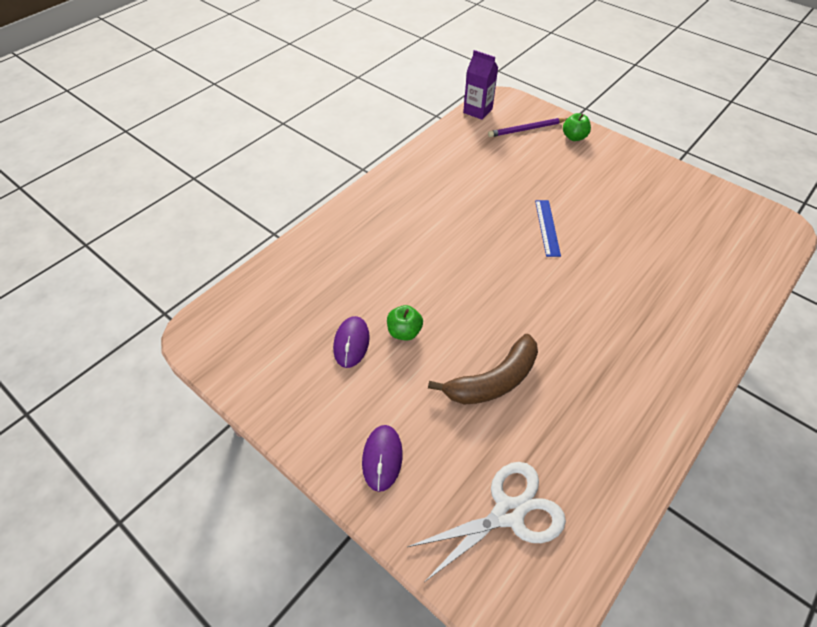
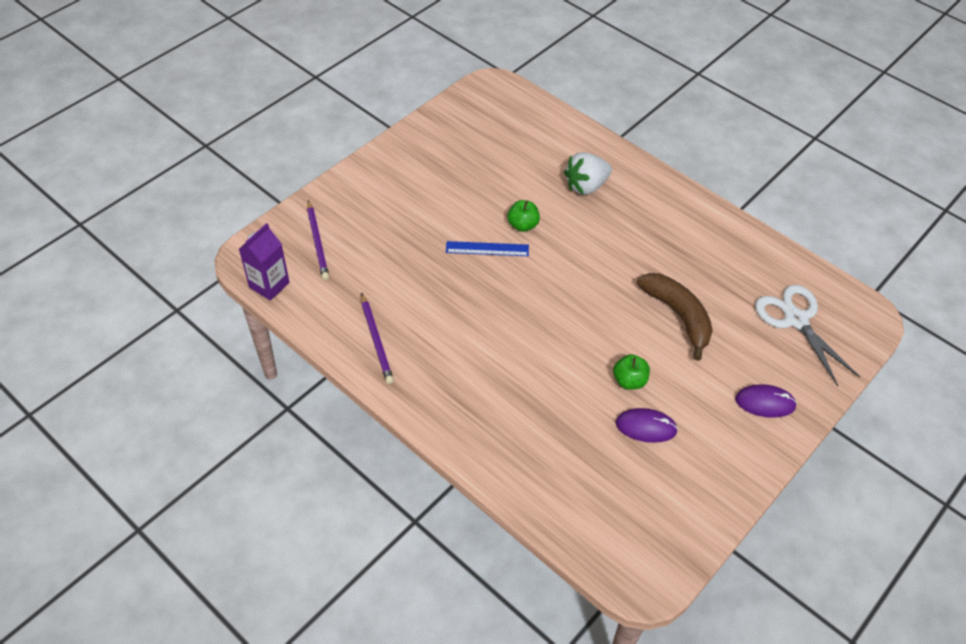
camera: 90 degrees left, 0 degrees up
green apple [563,113,591,141] -> green apple moved to [507,200,540,232]
none -> purple pencil [361,293,394,384]
none -> white strawberry [564,152,612,195]

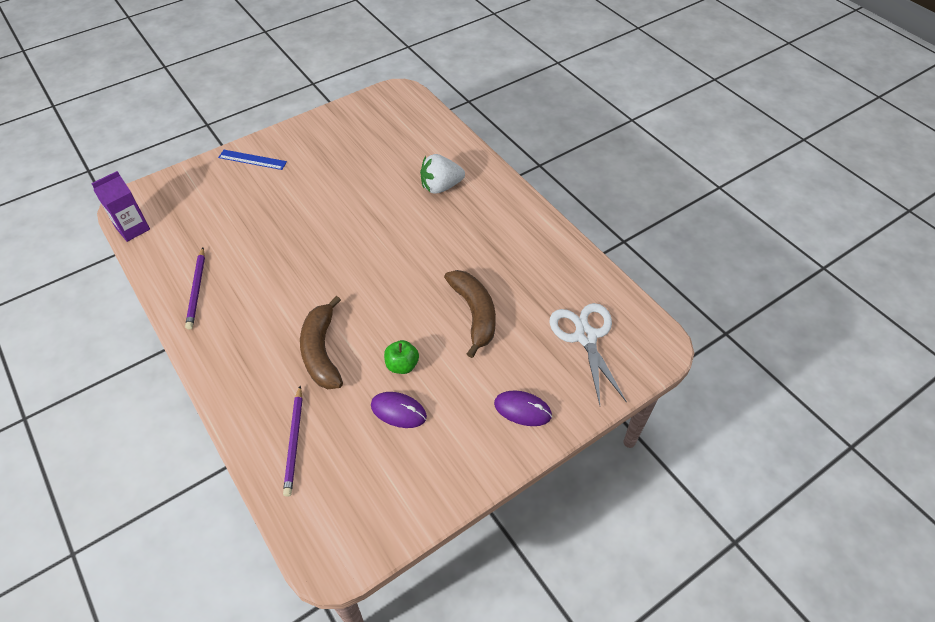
camera: 15 degrees right, 0 degrees up
purple pencil [307,200,329,280] -> purple pencil moved to [283,386,303,497]
blue ruler [446,241,529,256] -> blue ruler moved to [218,150,287,170]
green apple [507,200,540,232] -> none
none -> brown banana [300,296,343,389]

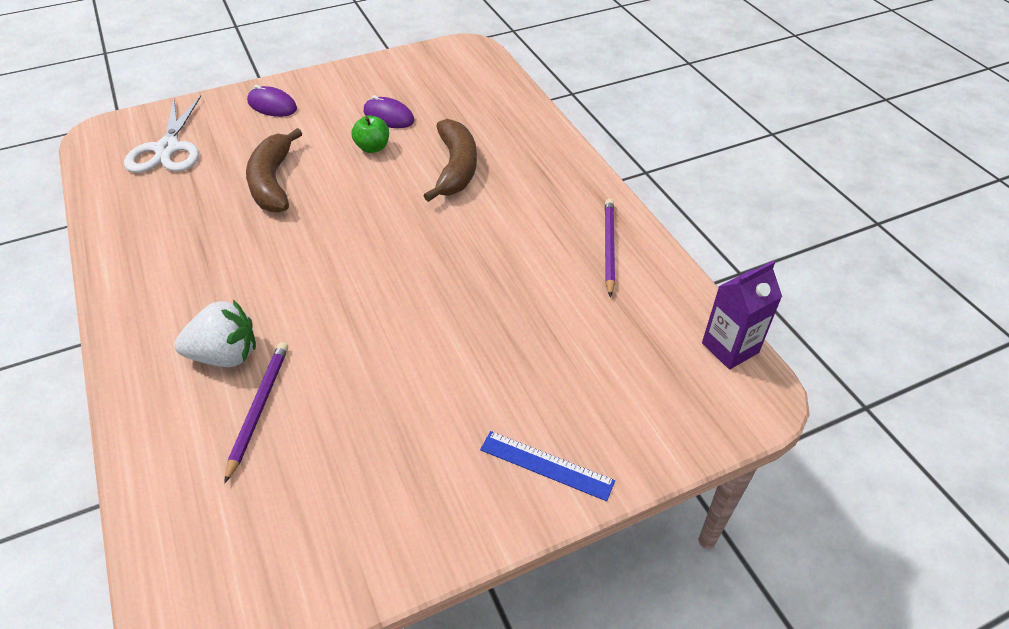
camera: 170 degrees left, 5 degrees down
purple pencil [283,386,303,497] -> purple pencil moved to [224,342,288,484]

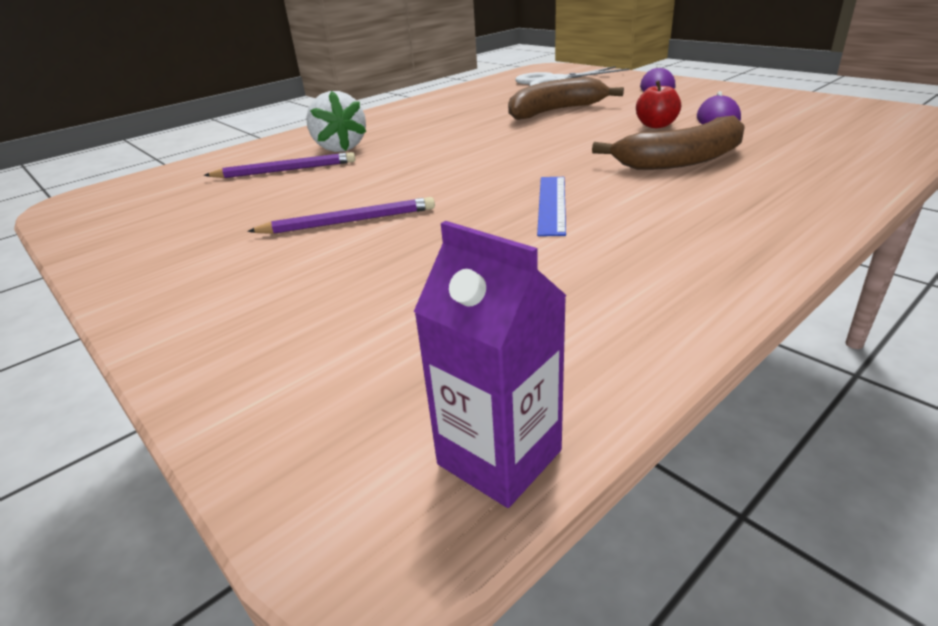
camera: 75 degrees right, 15 degrees down
green apple [351,115,389,153] -> red apple [636,80,681,128]
blue ruler [480,431,615,501] -> blue ruler moved to [537,177,566,236]
purple pencil [605,199,615,297] -> purple pencil moved to [247,197,435,234]

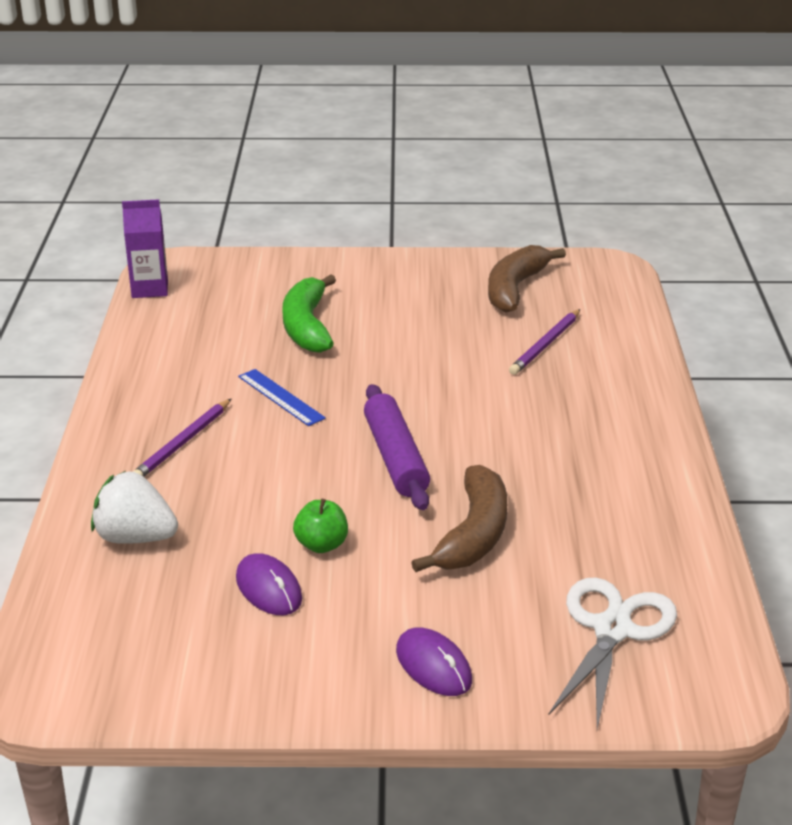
camera: 130 degrees right, 0 degrees up
purple pencil [247,197,435,234] -> purple pencil moved to [133,399,231,477]
white strawberry [306,91,367,152] -> white strawberry moved to [91,471,178,544]
brown banana [592,115,745,170] -> brown banana moved to [488,245,566,313]
red apple [636,80,681,128] -> green apple [293,499,348,553]
none -> green banana [282,274,336,353]
none -> purple rolling pin [364,384,430,510]

